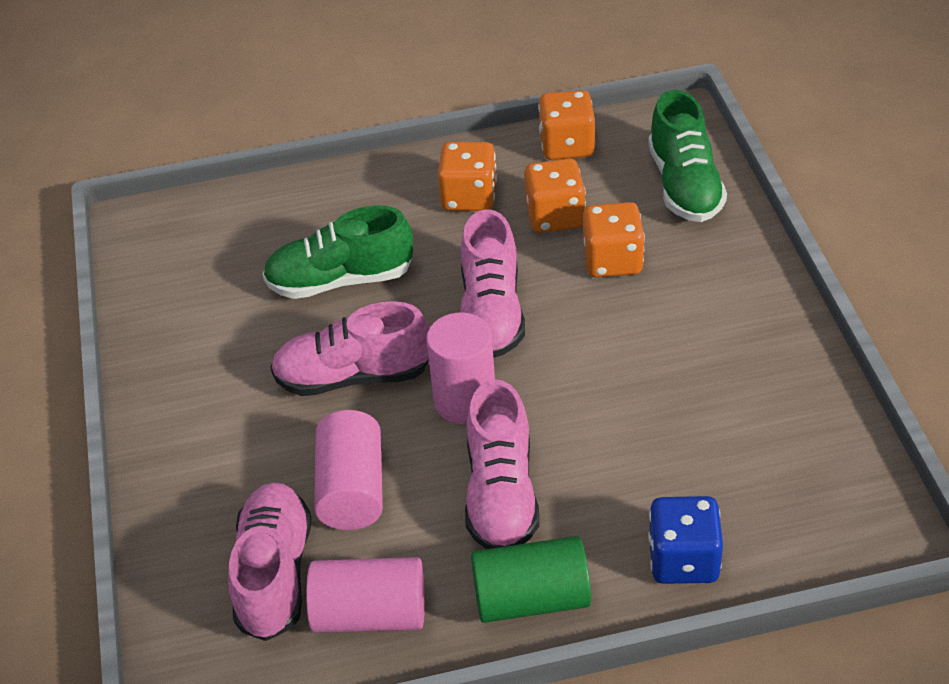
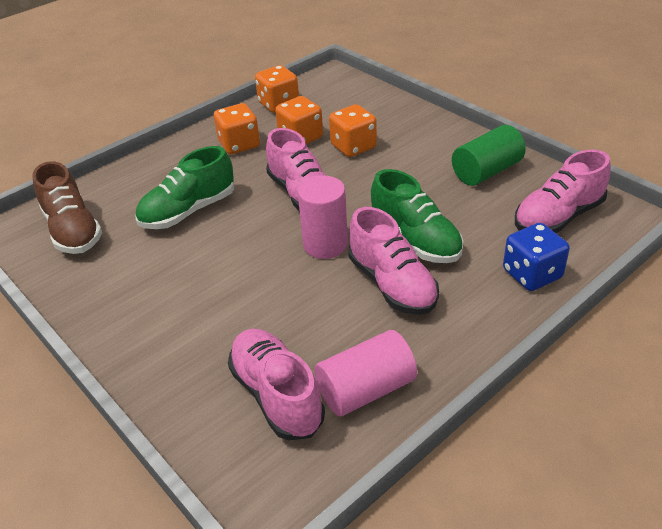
camera: 30 degrees left, 5 degrees down
pink shoe [271,301,430,396] -> pink shoe moved to [515,150,611,233]
pink cylinder [314,410,383,530] -> none
green cylinder [471,536,591,623] -> green cylinder moved to [452,125,526,186]
green shoe [648,90,727,222] -> green shoe moved to [371,169,463,263]
none -> brown shoe [32,161,102,254]

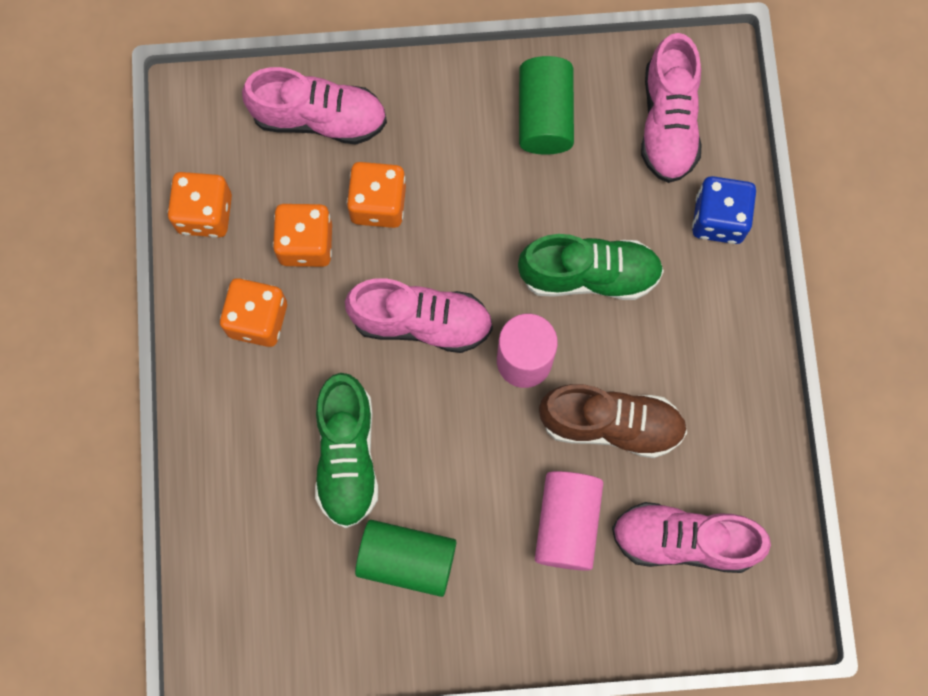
camera: 55 degrees left, 35 degrees up
brown shoe [32,161,102,254] -> brown shoe moved to [539,384,687,458]
pink cylinder [314,330,417,416] -> pink cylinder moved to [535,471,603,571]
pink shoe [349,207,439,315] -> pink shoe moved to [242,67,387,145]
none -> green cylinder [355,520,456,597]

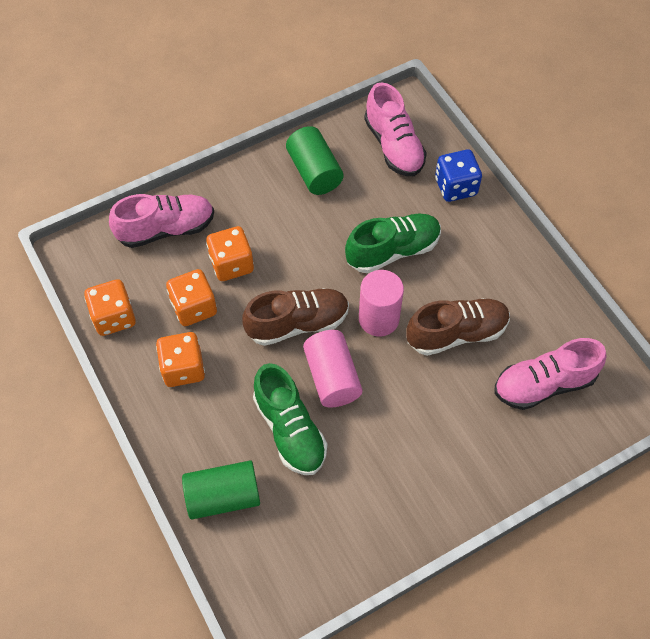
camera: 25 degrees left, 15 degrees down
pink shoe [345,278,493,353] -> brown shoe [242,288,349,346]
green cylinder [355,520,456,597] -> green cylinder moved to [182,460,260,520]
pink cylinder [535,471,603,571] -> pink cylinder moved to [303,330,363,408]

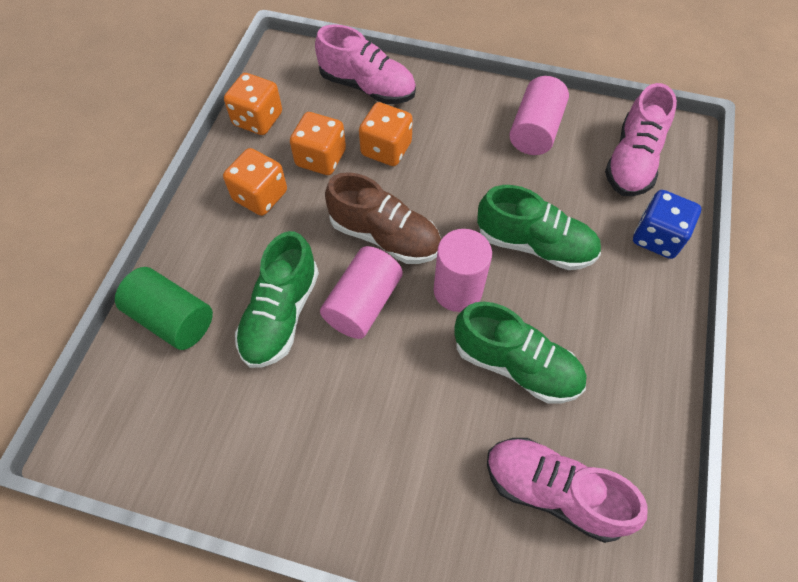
camera: 45 degrees right, 0 degrees up
green cylinder [286,126,343,195] -> pink cylinder [509,76,569,155]
brown shoe [407,298,510,356] -> green shoe [454,302,586,404]

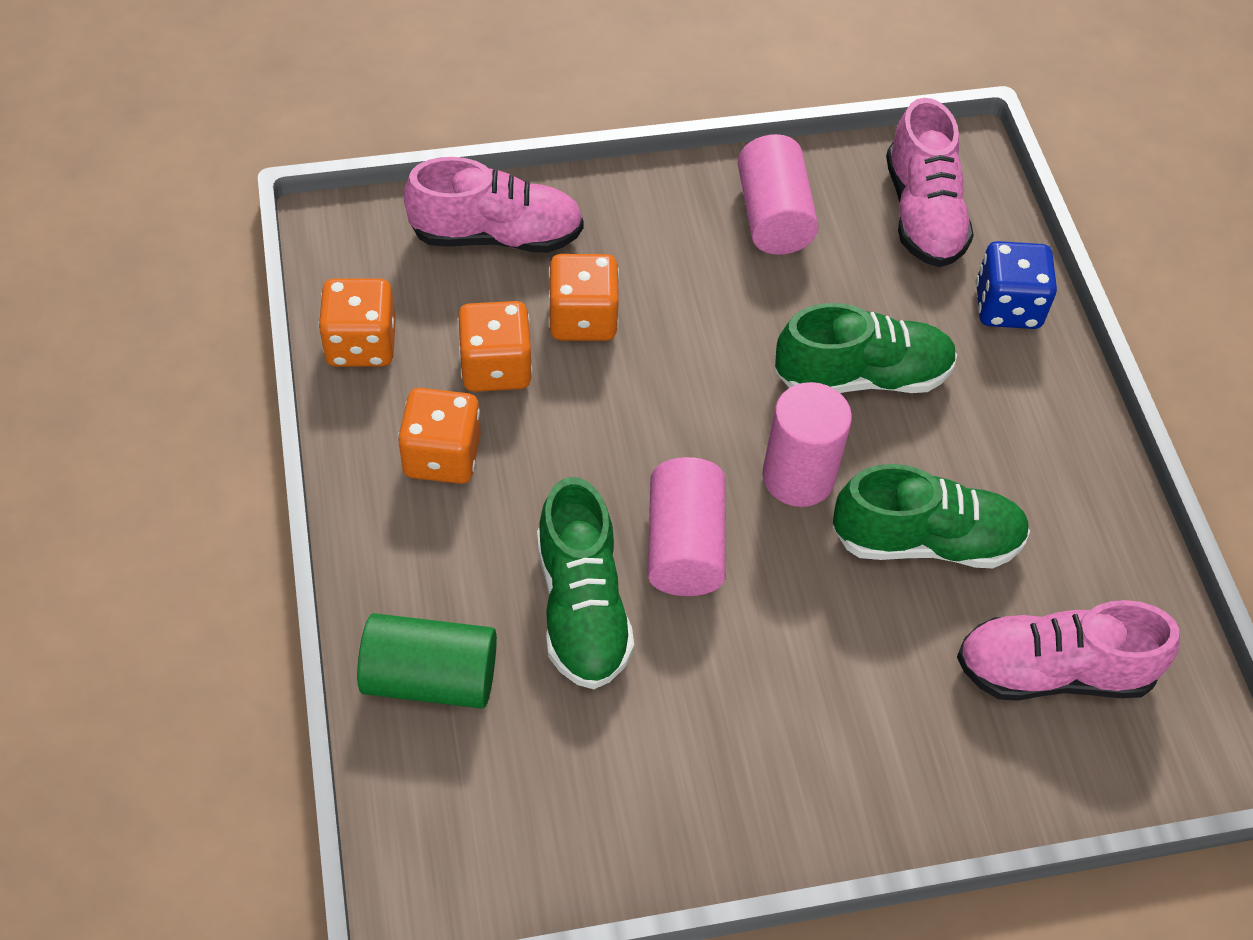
camera: 30 degrees left, 5 degrees down
brown shoe [325,172,441,264] -> none

